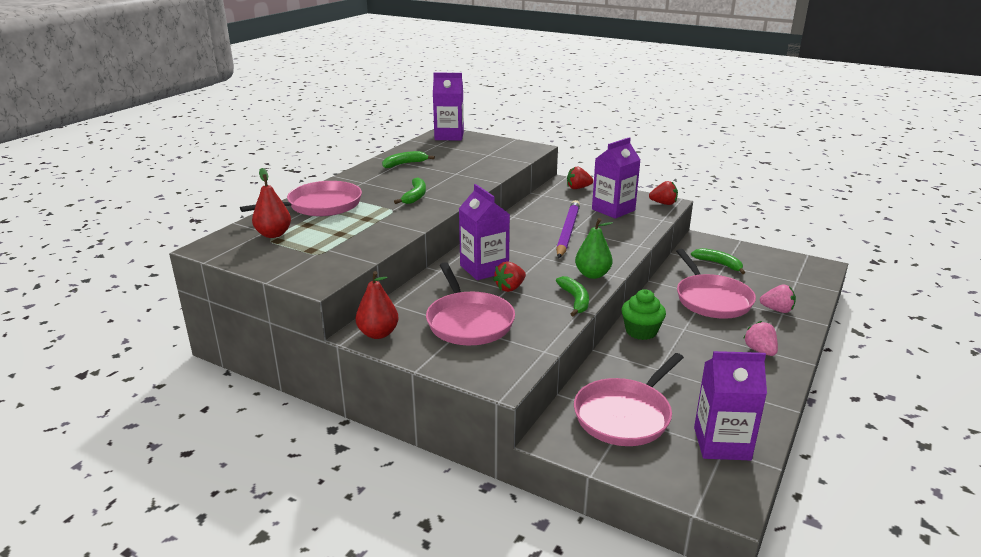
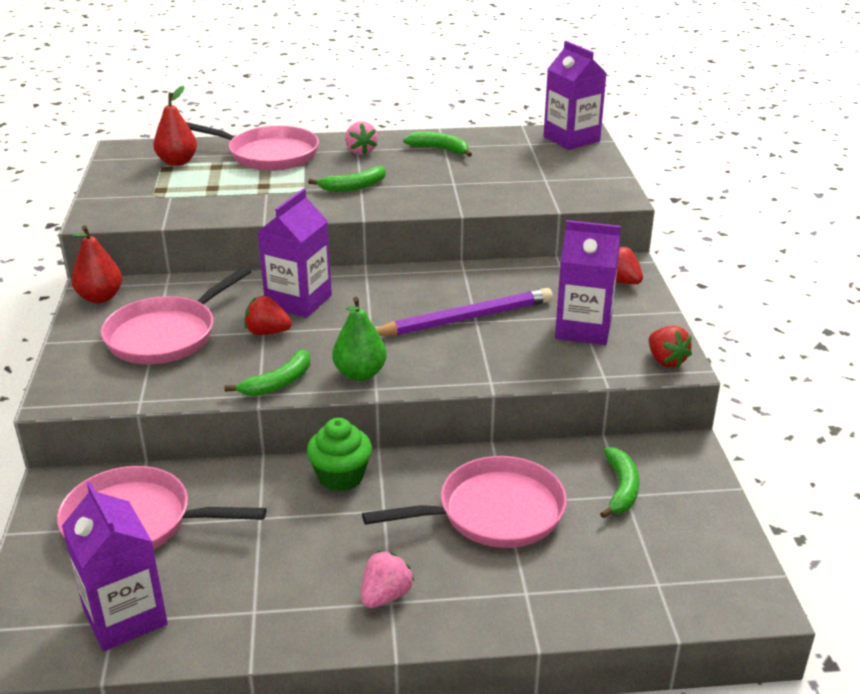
camera: 55 degrees right, 5 degrees up
pink pan [676,249,756,319] -> pink pan turned 150 degrees counterclockwise [362,456,567,548]
pink strawberry [760,284,796,313] -> pink strawberry moved to [345,121,378,155]

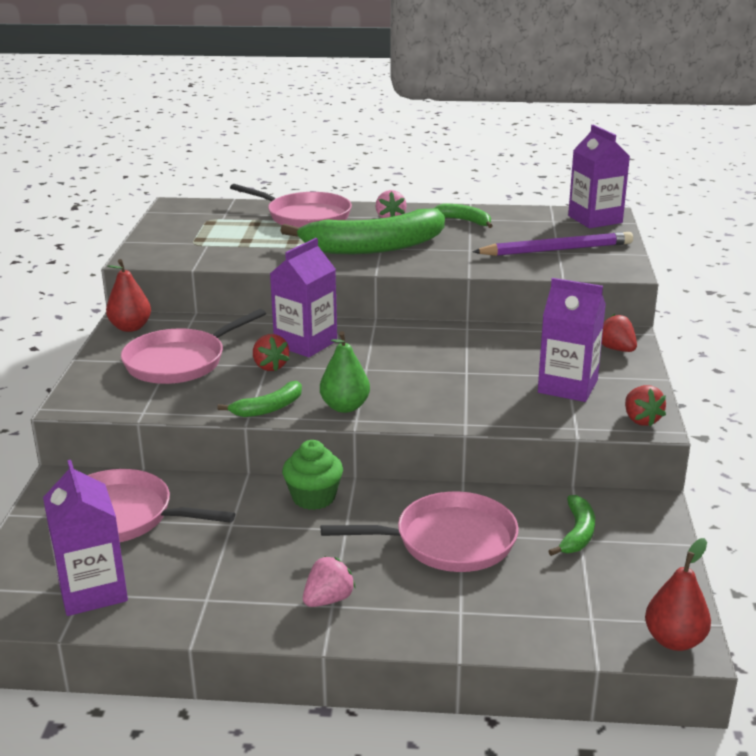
camera: 10 degrees right, 5 degrees down
red pear [153,86,197,166] -> red pear moved to [645,538,711,651]
red strawberry [245,296,292,335] -> red strawberry turned 135 degrees counterclockwise [253,334,290,371]
green banana [308,166,386,192] -> green banana [280,208,445,254], size x2.22
purple pencil [376,288,553,336] -> purple pencil moved to [472,232,633,256]

